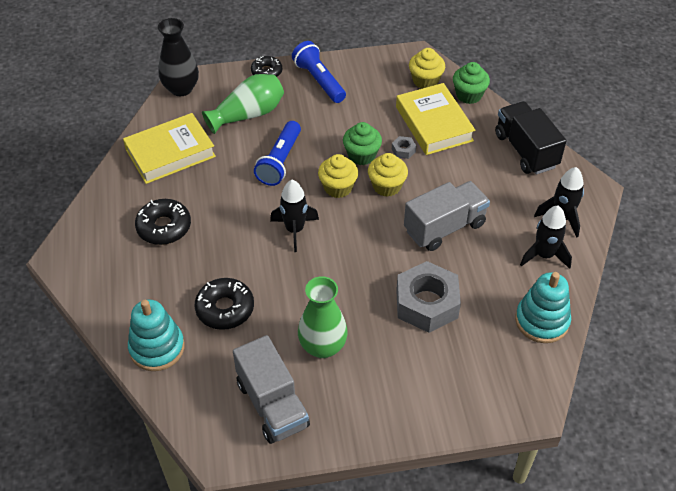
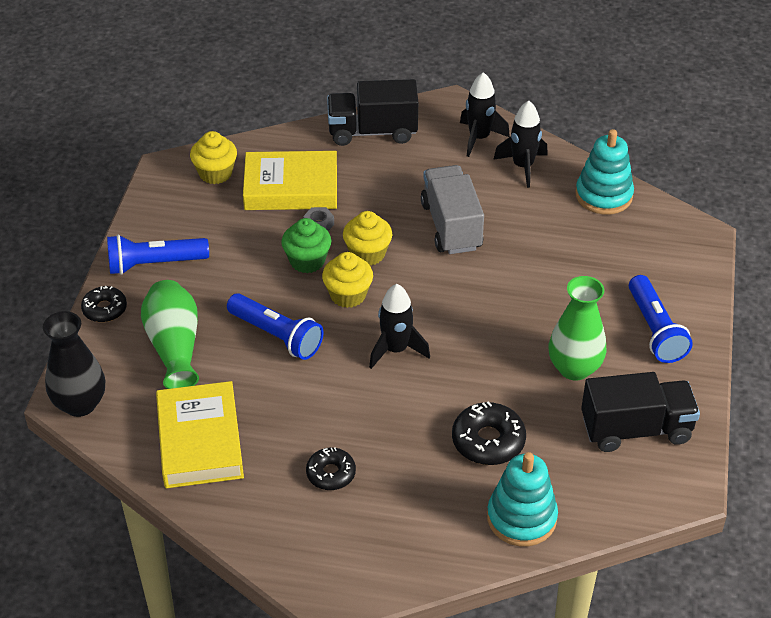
camera: 70 degrees left, 5 degrees down
black donut [135,199,191,245] -> black donut [306,447,356,490], size x0.66
grey truck [233,335,310,444] -> black truck [581,372,700,452]
grey nut [396,261,461,333] -> none
green cupcake [453,62,490,104] -> none
none -> blue flashlight [629,275,693,363]

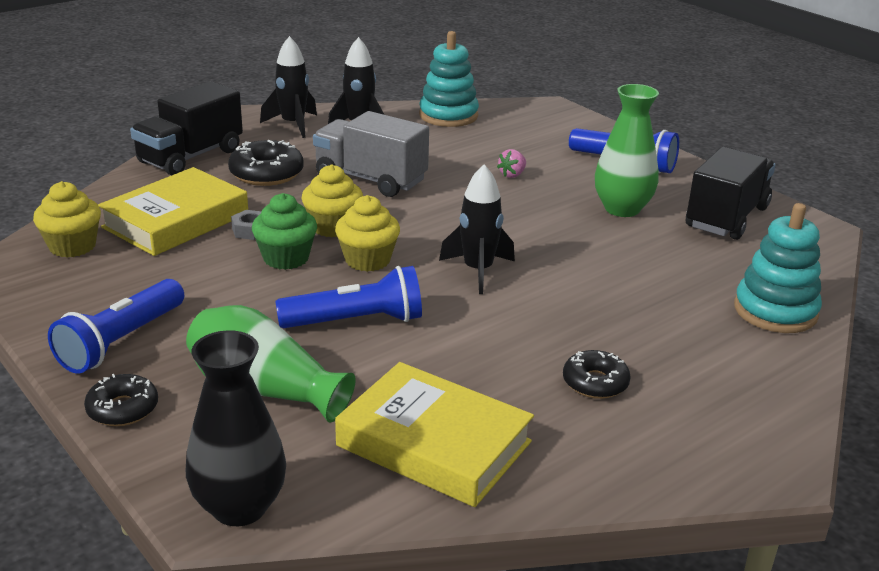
camera: 50 degrees left, 15 degrees down
black donut [452,401,526,465] -> black donut moved to [228,140,304,186]
none -> pink strawberry [497,149,526,178]

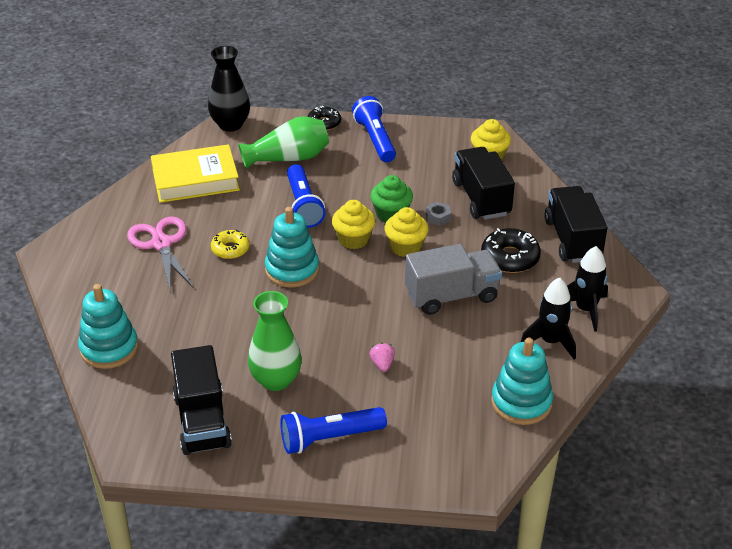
camera: 135 degrees right, 10 degrees up
yellow book [98,167,248,256] -> black truck [452,147,515,220]
blue flashlight [275,266,422,328] -> blue flashlight turned 45 degrees counterclockwise [287,164,326,228]
black rocket [439,164,515,294] -> turquoise stacking toy [265,207,319,287]
black donut [563,350,631,399] -> pink scissors [127,217,194,293]
none -> yellow donut [211,229,250,259]

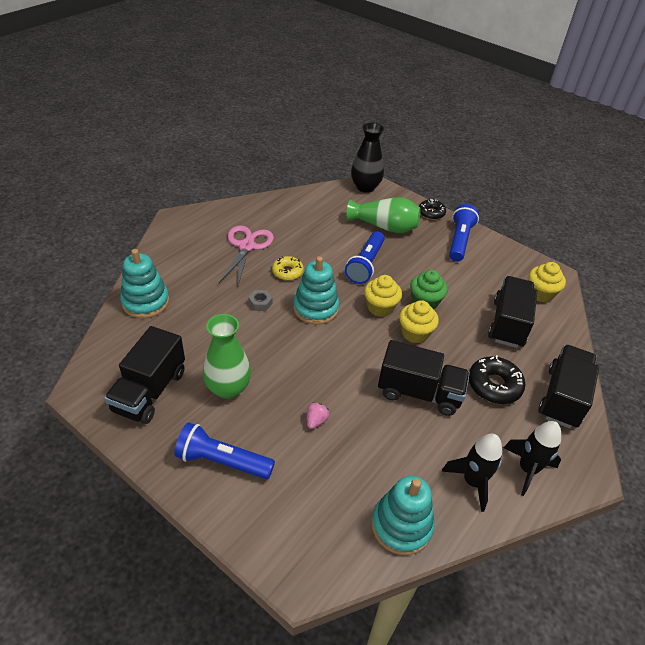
camera: 30 degrees right, 5 degrees up
yellow book [151,144,240,203] -> none
grey truck [405,244,502,315] -> black truck [378,340,470,416]
grey nut [426,202,451,226] -> grey nut moved to [248,290,273,311]

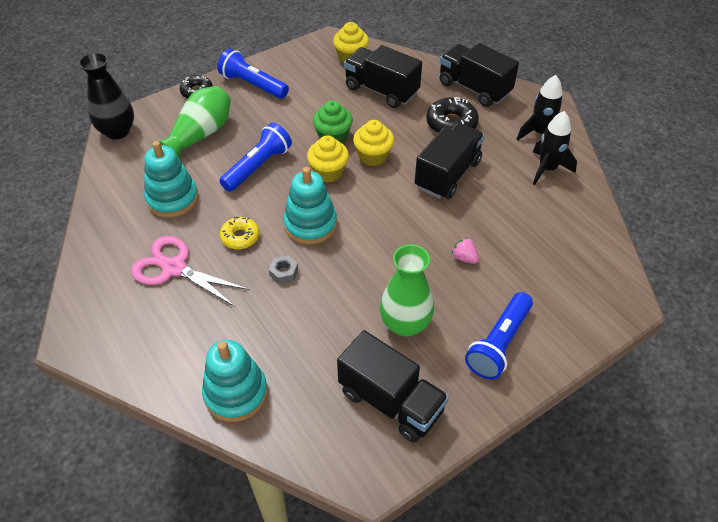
camera: 70 degrees left, 5 degrees up
blue flashlight [345,231,385,284] -> blue flashlight turned 90 degrees counterclockwise [220,123,292,192]
turquoise stacking toy [372,476,434,555] -> turquoise stacking toy moved to [144,141,198,218]

